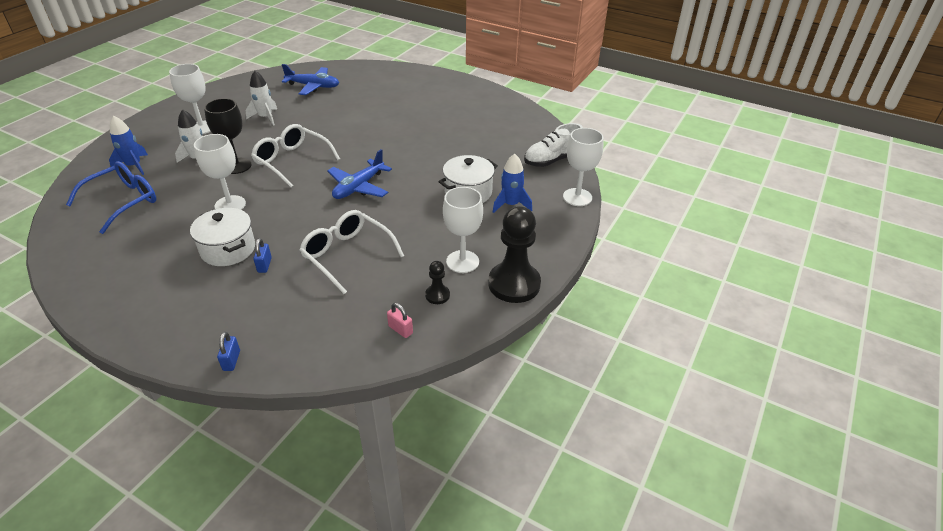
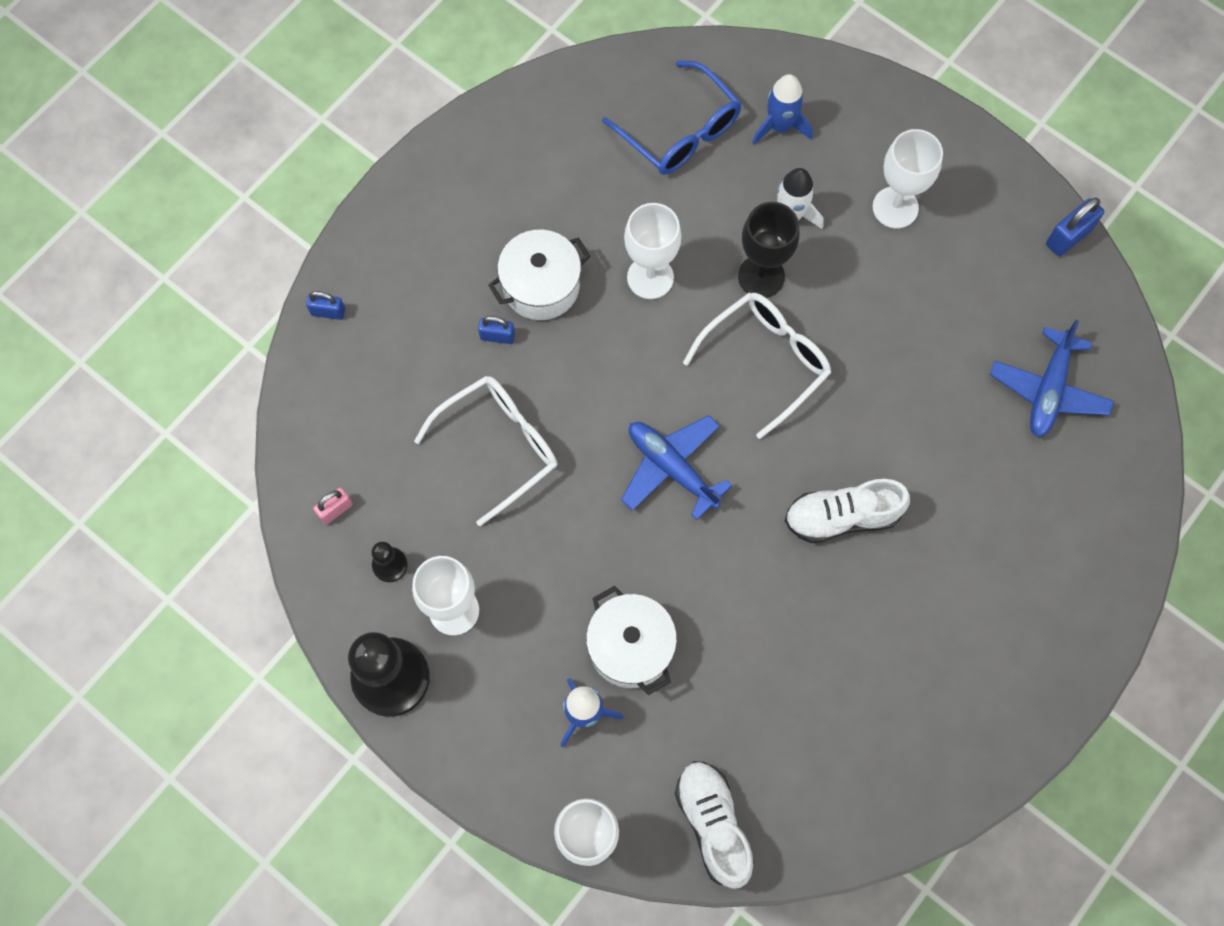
camera: 100 degrees right, 30 degrees up
white rocket [246,71,277,126] -> none
none -> white shoe [785,479,910,543]
none -> blue padlock [1046,198,1104,256]

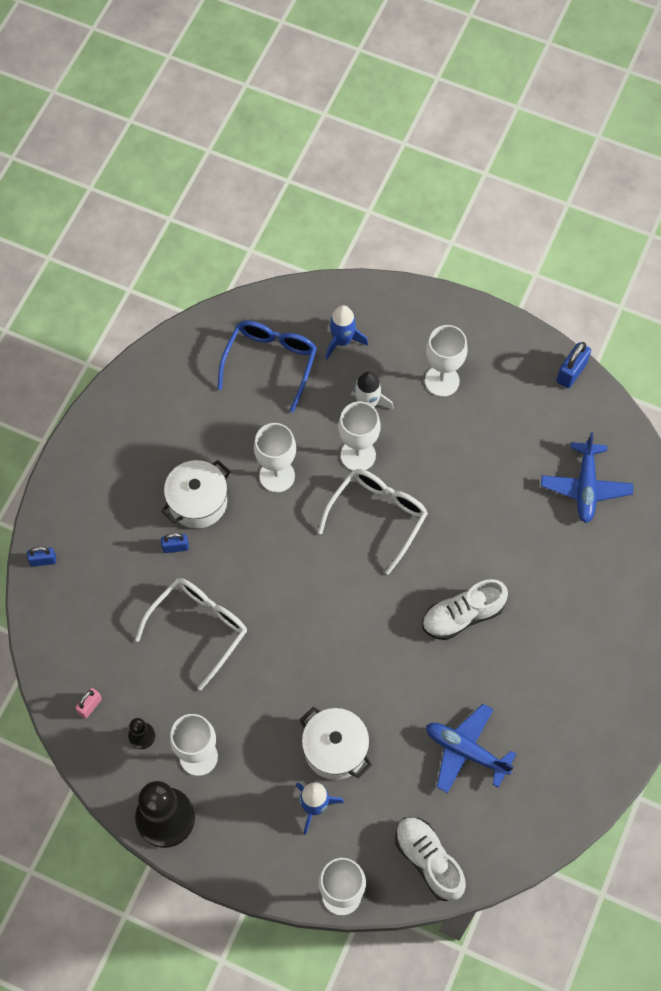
camera: 15 degrees left, 5 degrees down
blue glasses [602,60,742,175] -> blue glasses turned 105 degrees counterclockwise [218,321,317,412]
blue plane [621,415,732,520] -> blue plane moved to [426,704,516,793]
black goblet [738,202,799,298] -> white goblet [338,402,380,470]

